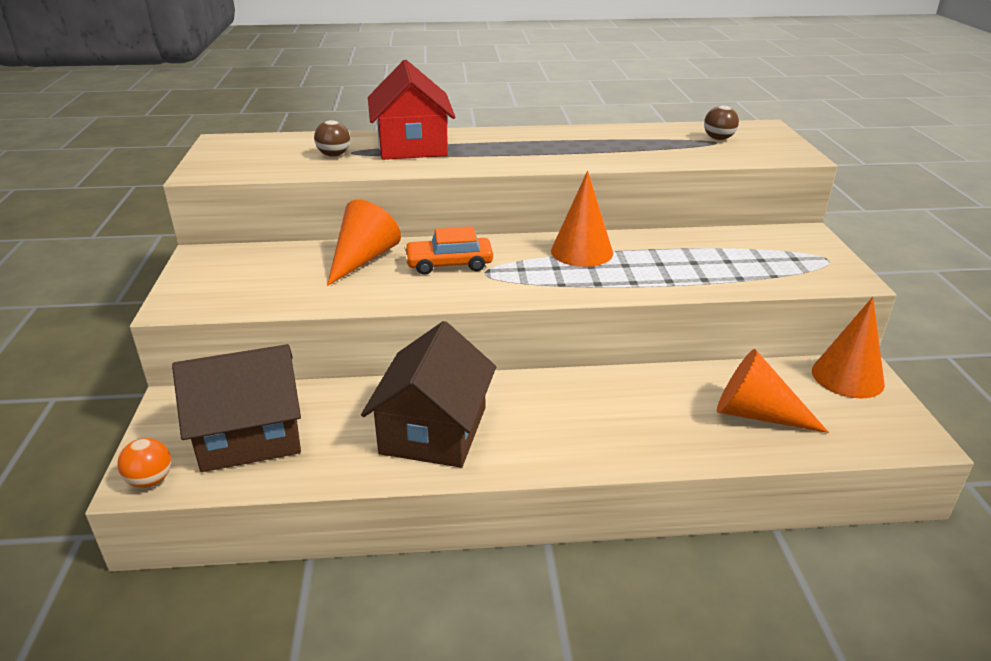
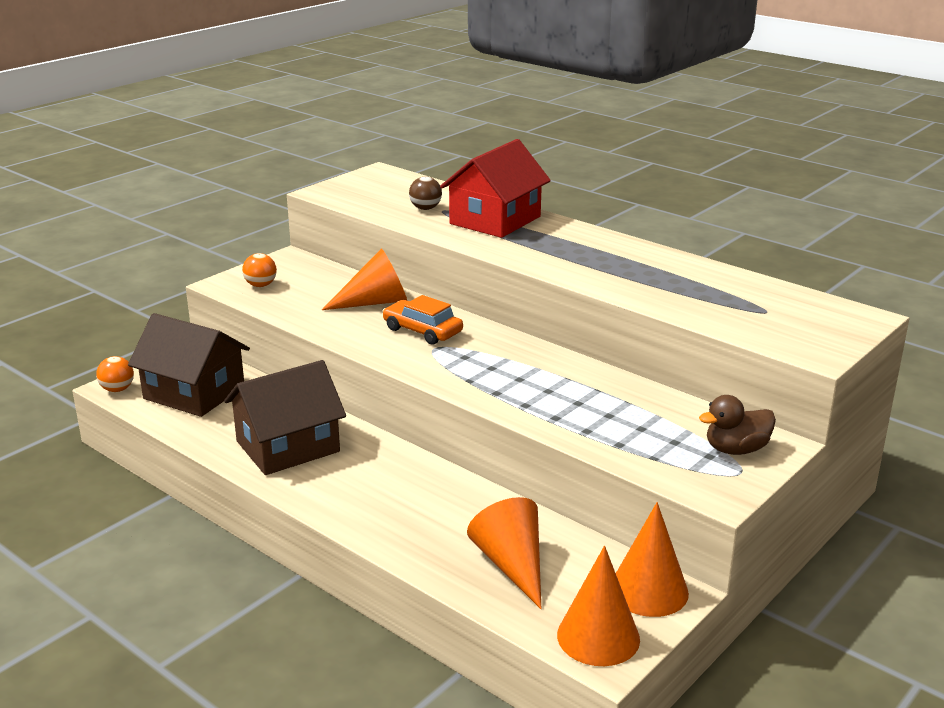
camera: 45 degrees right, 5 degrees down
orange cone [551,171,613,267] -> orange cone moved to [557,546,640,666]
brown ball [704,105,739,140] -> none
none -> orange ball [242,253,277,287]
none -> brown duck [699,395,776,455]

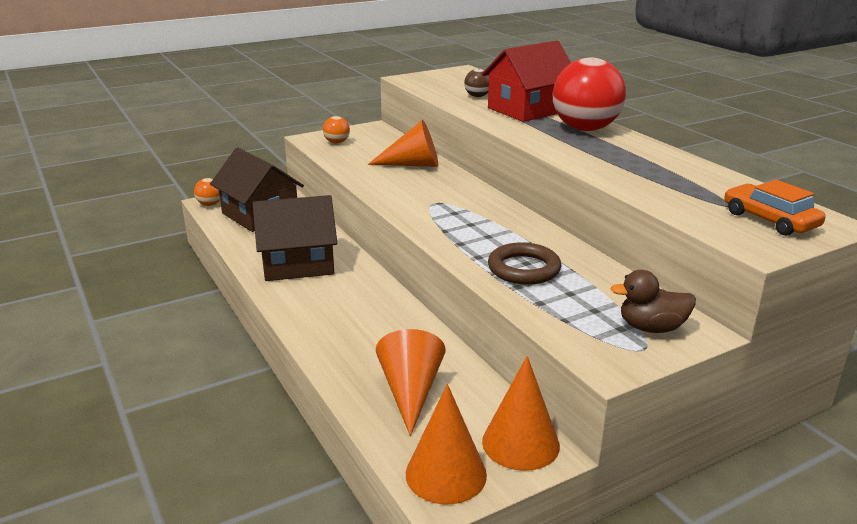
camera: 20 degrees right, 0 degrees up
orange car [383,295,463,345] -> orange car moved to [724,180,826,236]
none -> brown ring [488,242,561,285]
none -> red ball [553,57,626,131]

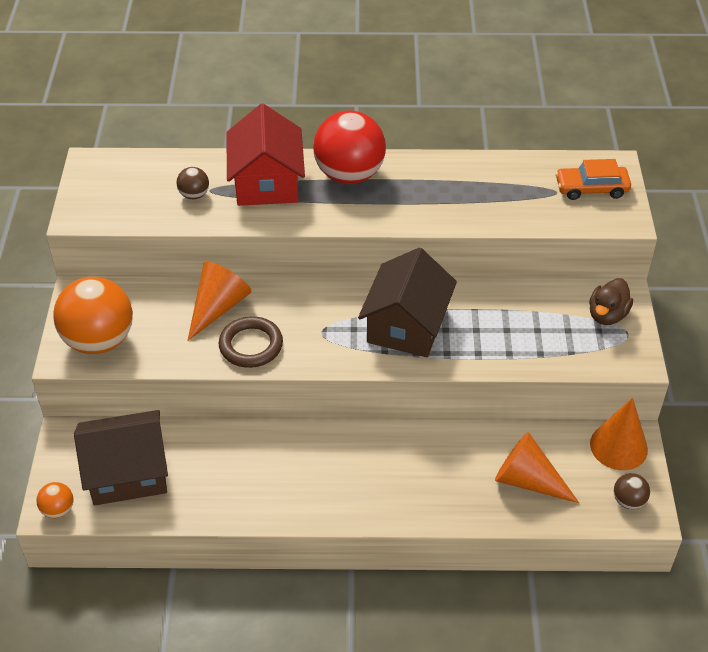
camera: 60 degrees left, 20 degrees up
brown house [253,195,337,281] -> brown house moved to [358,248,457,357]
orange ball [323,116,350,143] -> orange ball [53,277,133,354], size x2.26
orange cone [406,384,487,504] -> brown ball [613,473,650,509]
brown ring [488,242,561,285] -> brown ring moved to [219,316,283,368]

